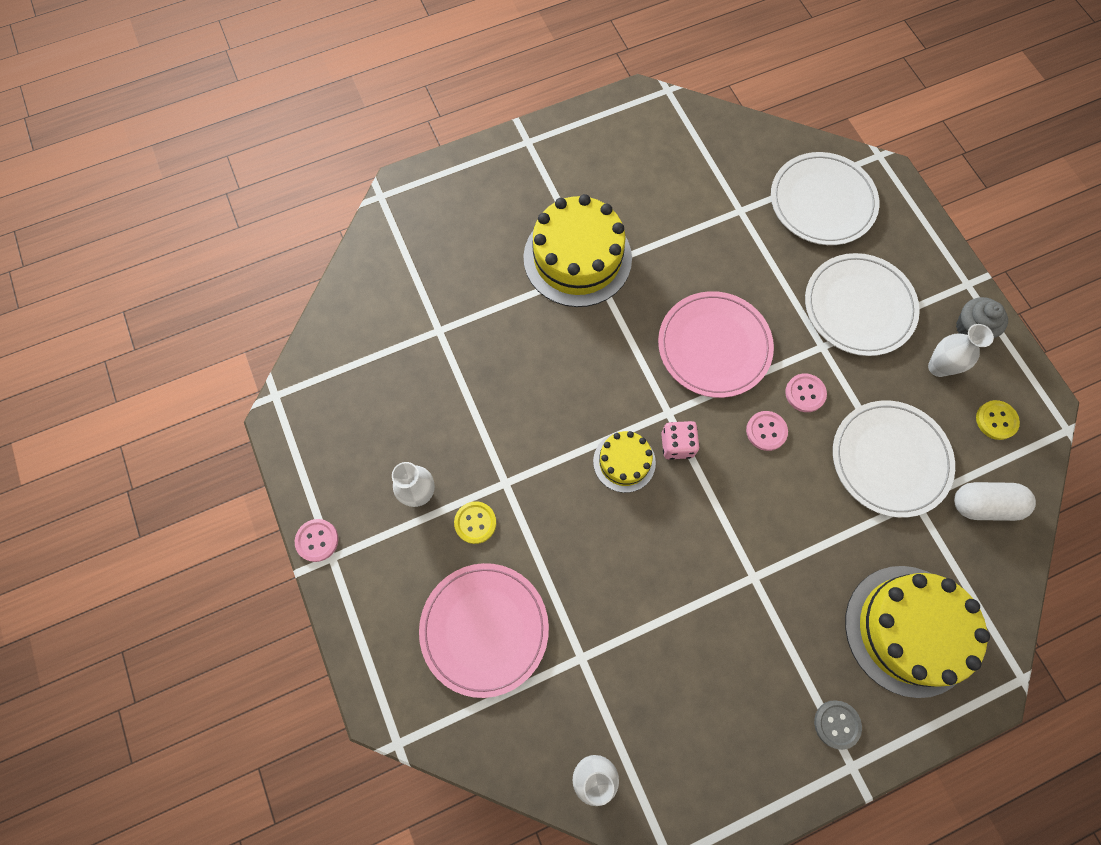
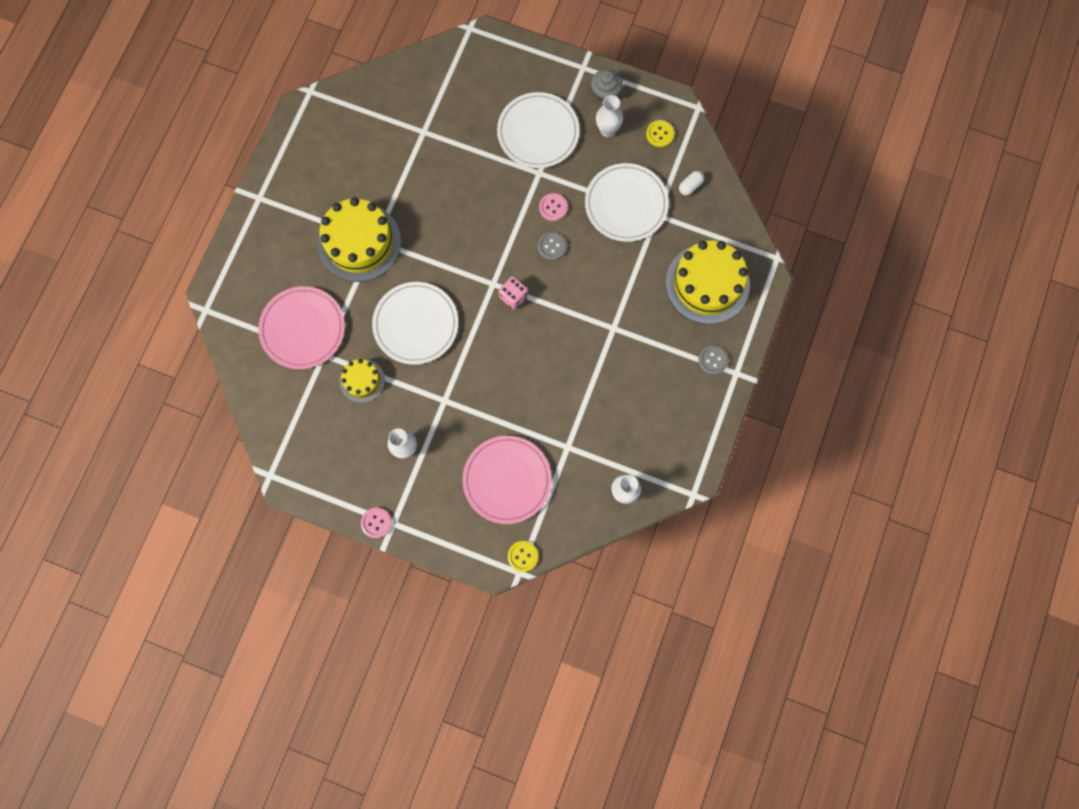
camera: 45 degrees left, 5 degrees up
yellow button [454,501,496,544] -> yellow button moved to [508,541,538,572]
yellow cake [593,431,656,493] -> yellow cake moved to [340,359,385,403]
pink plate [658,291,774,398] -> pink plate moved to [258,286,345,369]
pink button [746,411,788,451] -> grey button [538,232,567,261]
white plate [771,152,879,245] -> white plate moved to [372,282,458,365]
white capsule [954,482,1036,521] -> white capsule [679,171,704,196], size x0.59

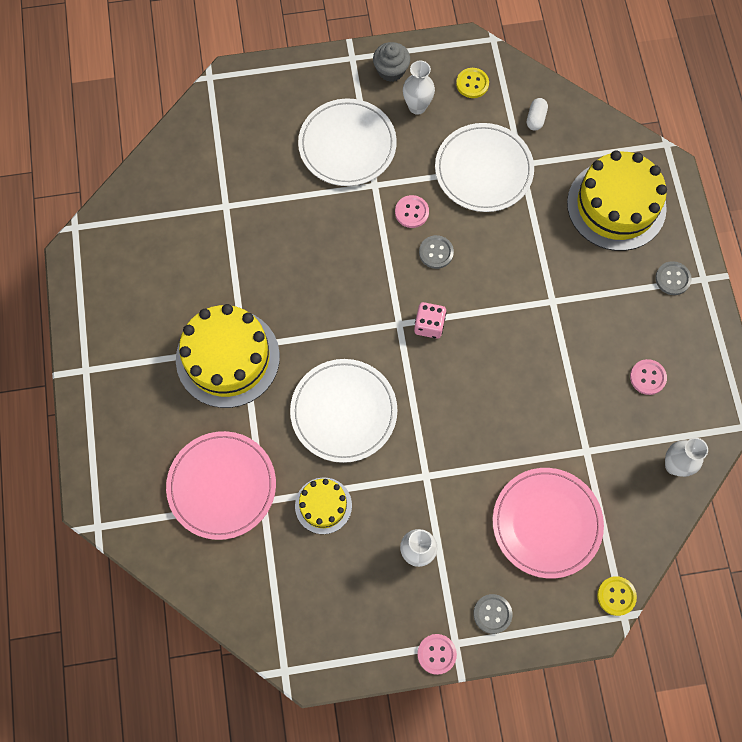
camera: 30 degrees left, 5 degrees down
none -> grey button [473,594,512,634]
none -> pink button [630,359,667,395]

